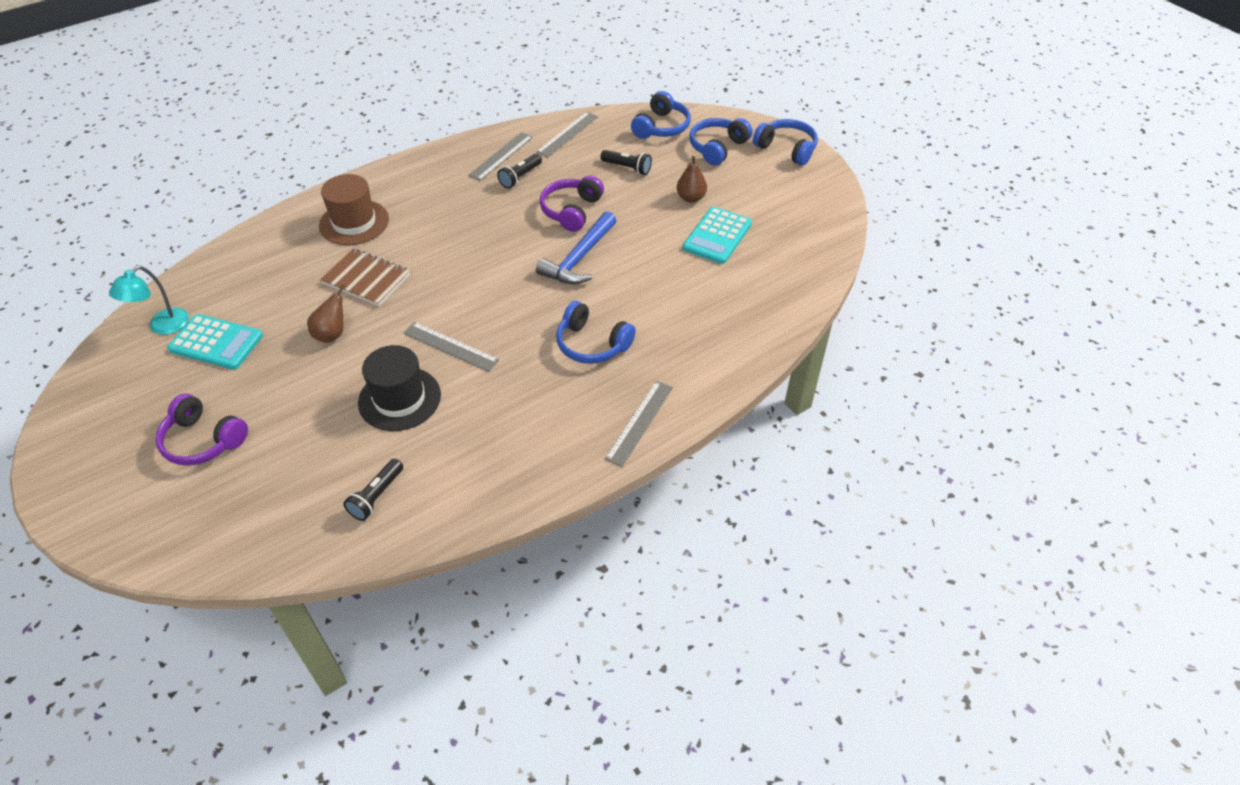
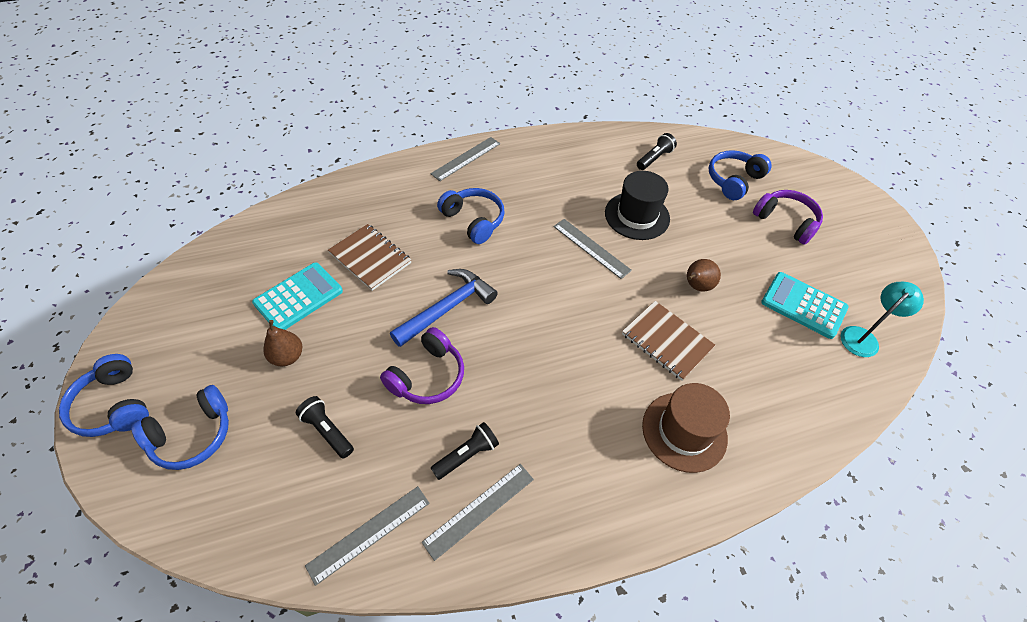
camera: 165 degrees left, 5 degrees up
blue headphones [631,91,691,139] -> blue headphones moved to [709,150,772,200]
none -> brown notebook [328,224,411,291]

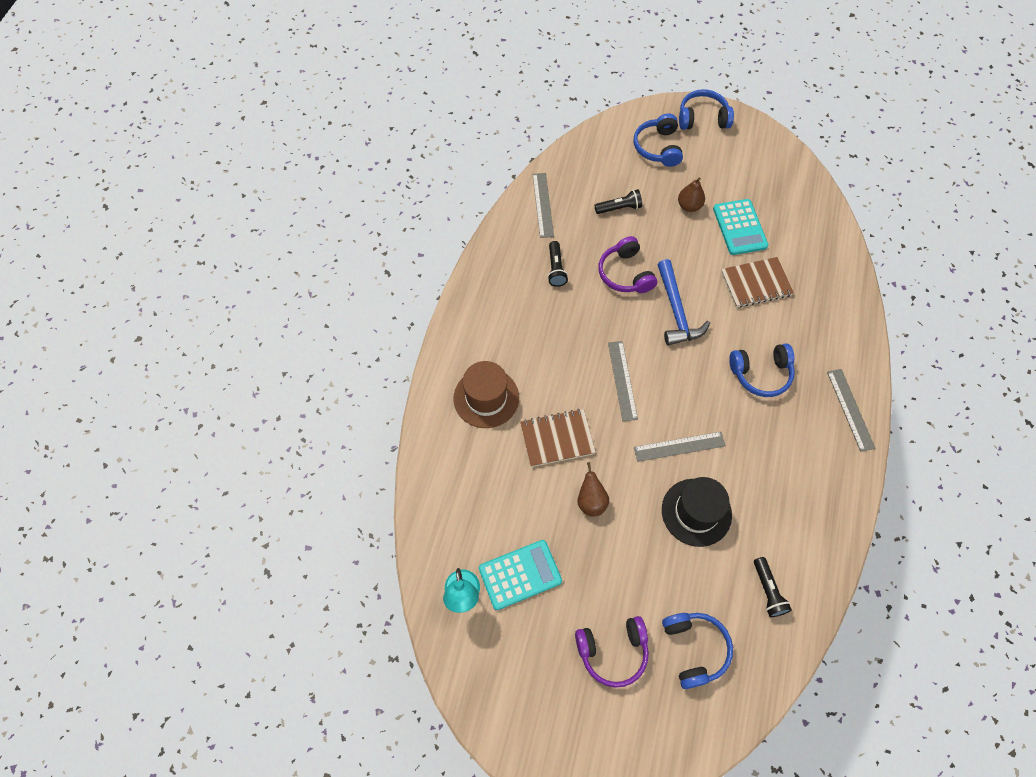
camera: 125 degrees right, 10 degrees up
grey ruler [422,464,534,561] -> grey ruler moved to [608,341,638,421]

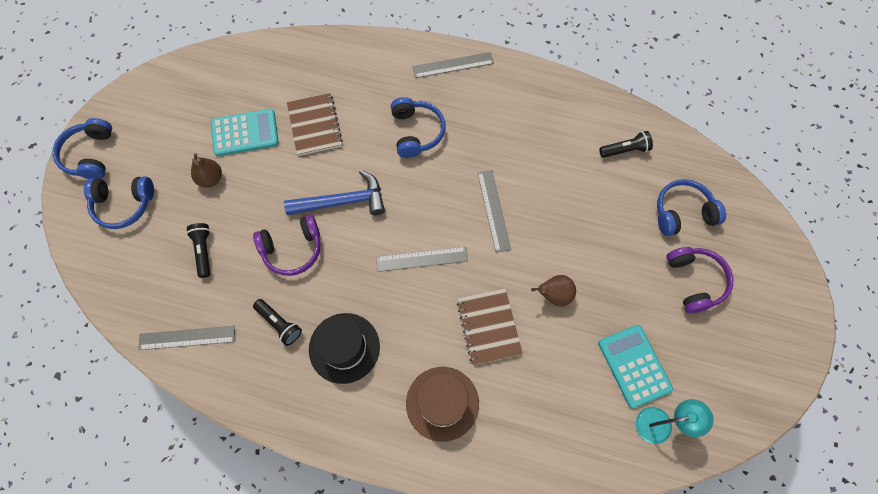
camera: 90 degrees left, 5 degrees up
black flashlight [548,241,568,287] -> black flashlight turned 45 degrees clockwise [253,299,302,346]
black hat [662,477,732,547] -> black hat moved to [309,313,380,384]

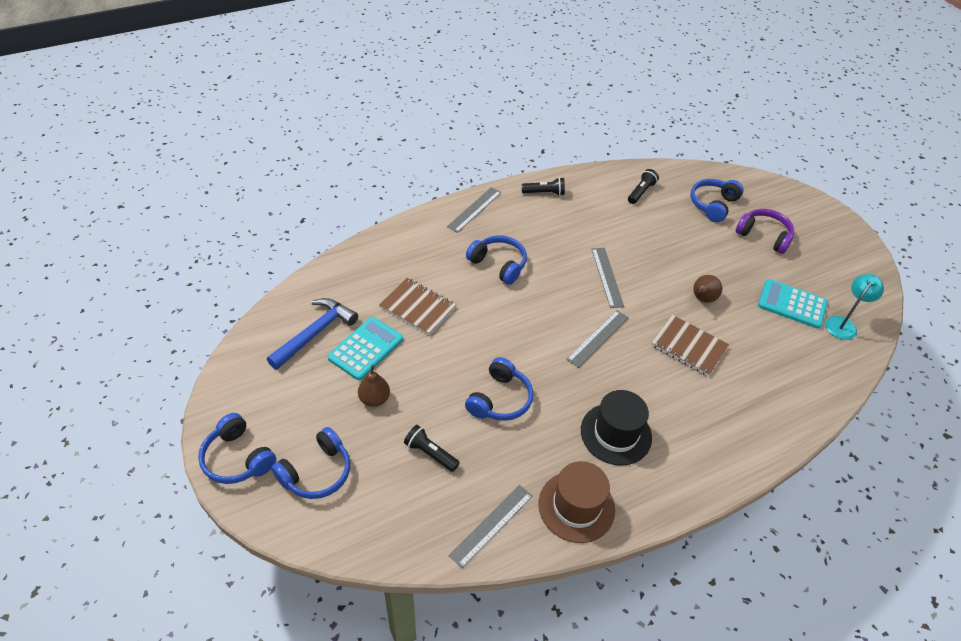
camera: 45 degrees left, 20 degrees down
purple headphones [253,215,321,276] -> blue headphones [465,357,533,421]
black flashlight [253,299,302,346] -> black flashlight moved to [522,177,565,196]
blue hammer [284,170,385,215] -> blue hammer moved to [267,298,358,370]
brown hat [406,367,479,442] -> brown hat moved to [539,461,615,543]
grey ruler [478,170,511,253] -> grey ruler turned 45 degrees clockwise [591,248,624,308]

